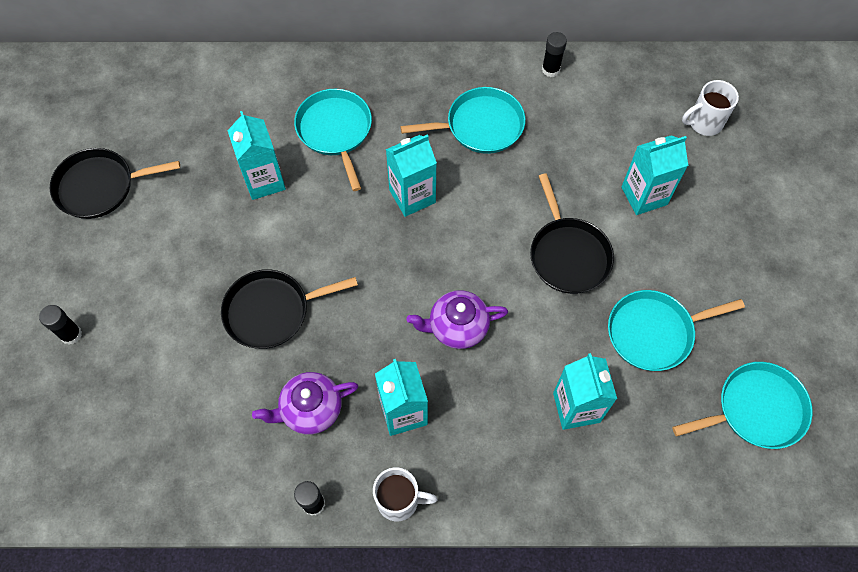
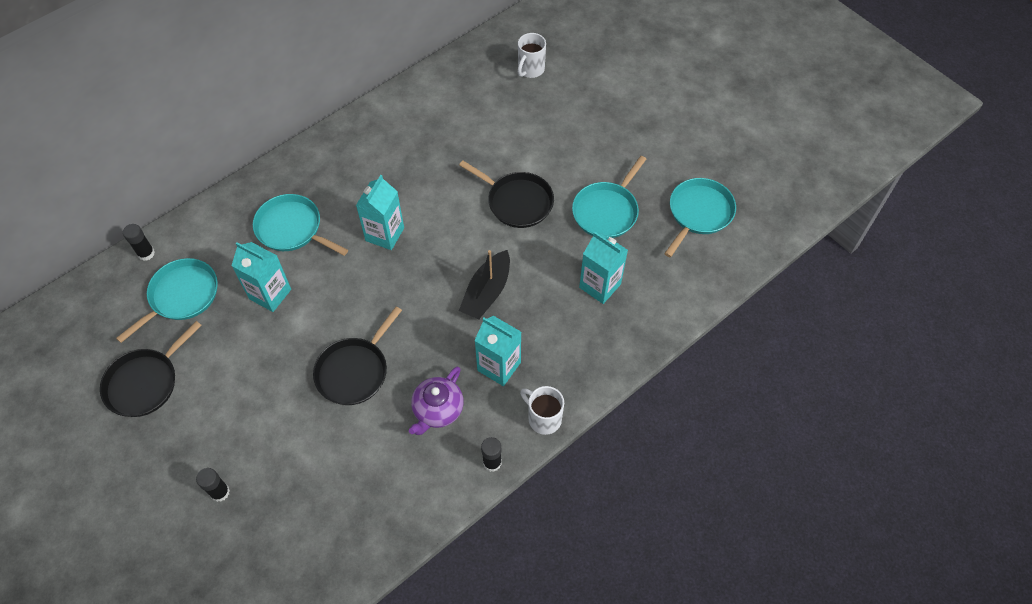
camera: 40 degrees left, 5 degrees down
white mug [373,468,438,521] -> white mug turned 105 degrees counterclockwise [520,386,564,435]
turquoise pan [401,87,525,154] -> turquoise pan moved to [116,258,218,343]
purple teapot [407,290,508,349] -> black boat [459,250,510,320]
black glue stick [542,32,567,77] -> black glue stick moved to [123,224,155,261]
turquoise carton [621,135,688,215] -> none

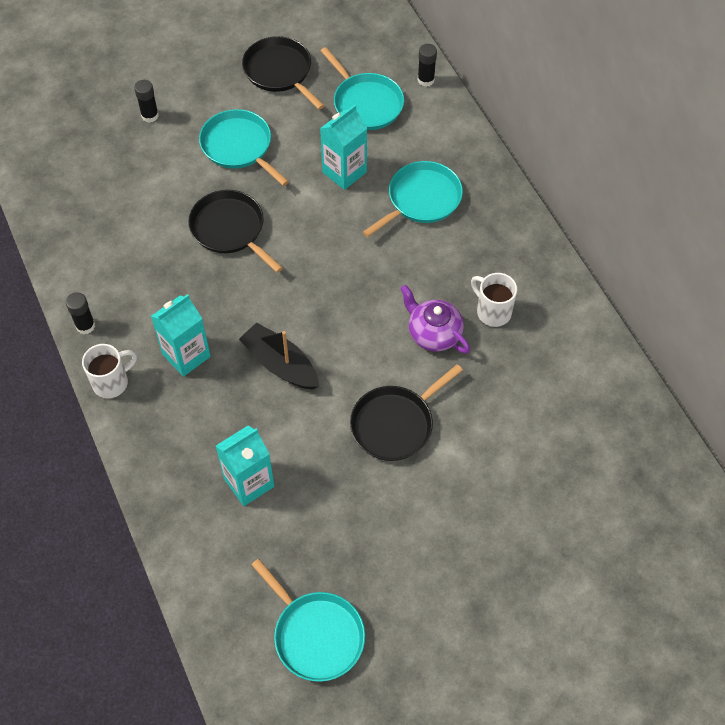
camera: 105 degrees right, 0 degrees up
turquoise carton [356,175,404,250] -> none
purple teapot [409,366,464,435] -> purple teapot moved to [400,285,470,354]
white mug [518,33,546,78] -> white mug moved to [471,273,517,327]
turquoise pan [572,156,646,238] -> turquoise pan moved to [199,109,289,186]

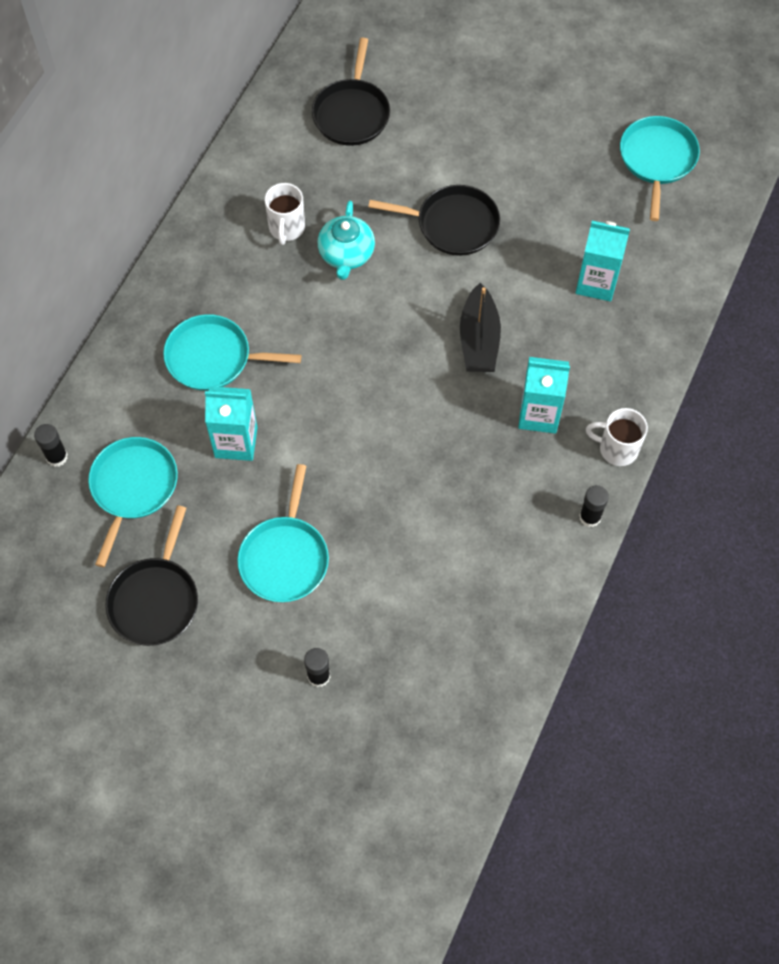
camera: 130 degrees left, 5 degrees up
black pan [188,190,283,273] -> black pan moved to [312,38,390,146]
purple teapot [400,285,470,354] -> turquoise teapot [318,200,375,280]

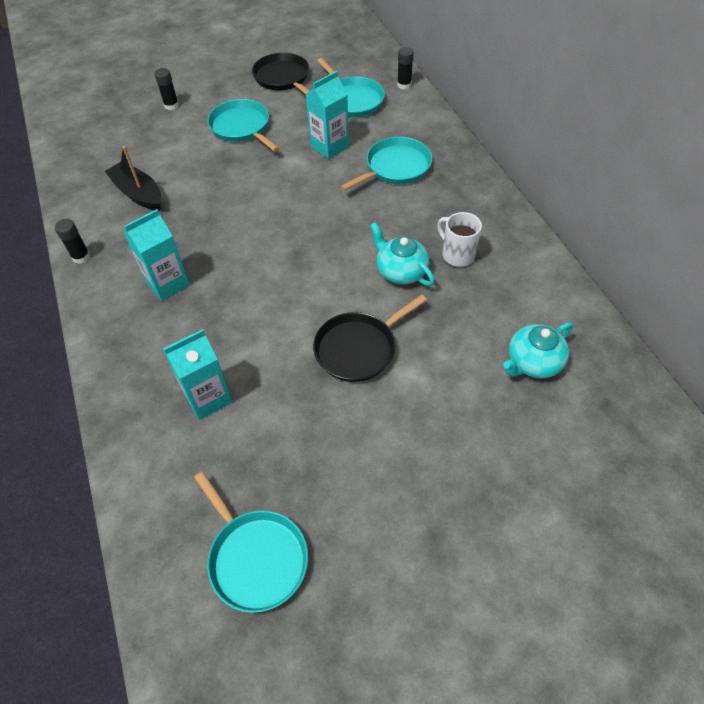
camera: 135 degrees right, 10 degrees down
black pan [312,38,390,146] -> turquoise teapot [503,322,573,378]
black boat [460,283,501,372] -> black boat moved to [105,146,162,211]
white mug [586,408,648,466] -> none

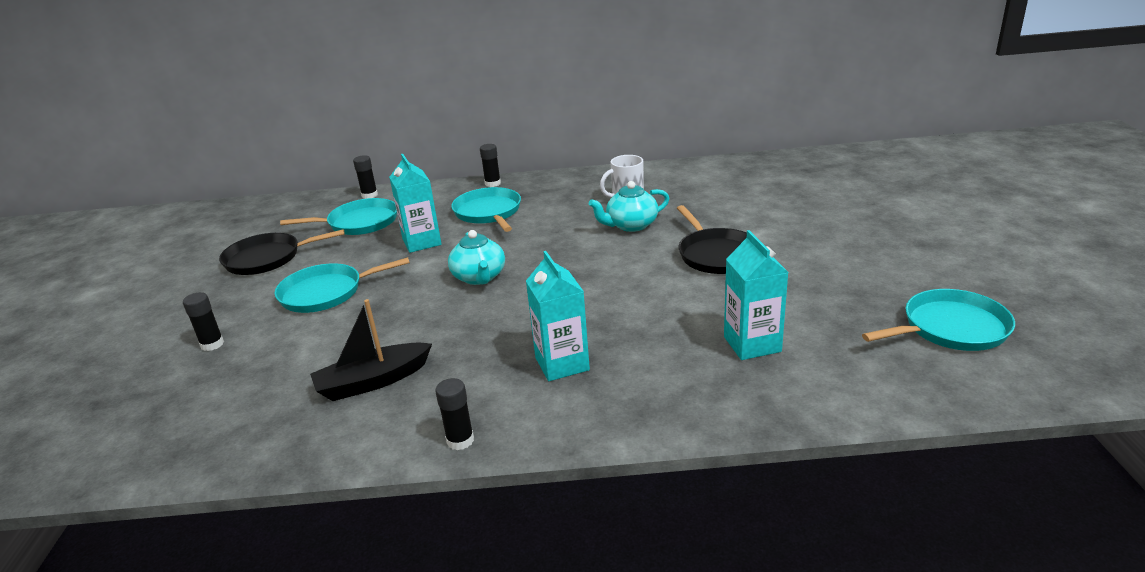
camera: 70 degrees left, 25 degrees down
turquoise teapot [503,322,573,378] -> turquoise teapot moved to [448,230,505,285]
none -> black glue stick [480,144,501,187]

